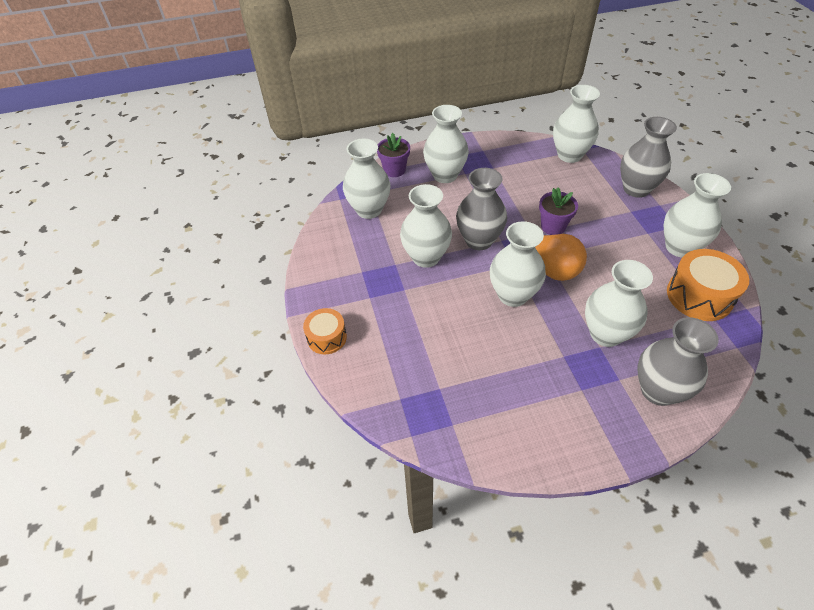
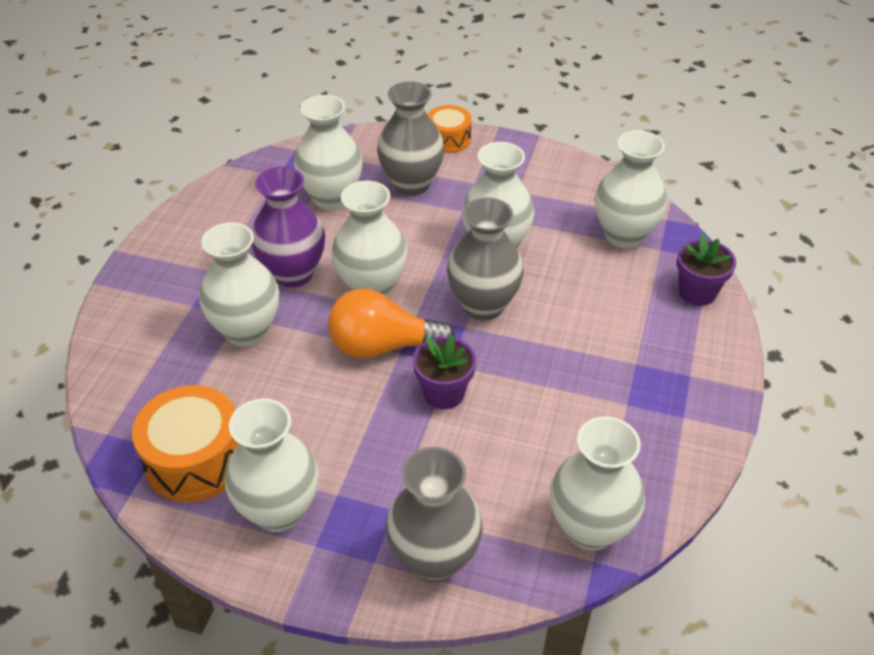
camera: 120 degrees right, 5 degrees down
white vase [423,105,469,183] -> white vase moved to [294,95,363,210]
grey vase [637,317,719,406] -> grey vase moved to [377,81,445,196]
none -> purple vase [251,167,325,287]

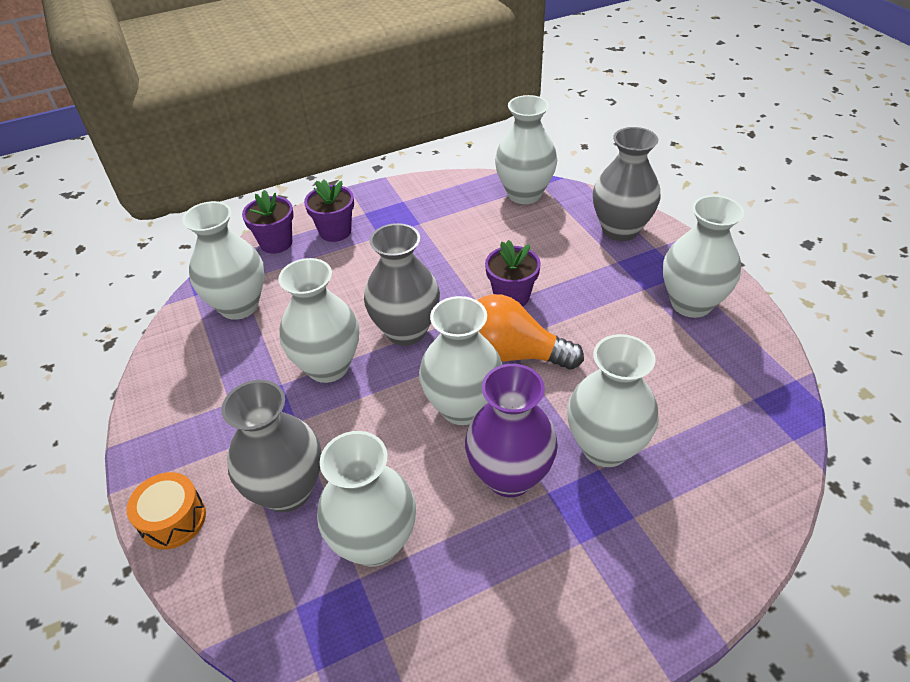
camera: 130 degrees left, 0 degrees up
orange drum [132,385,239,502] -> none
orange light bulb [328,288,455,359] -> orange light bulb turned 150 degrees clockwise [477,294,584,370]
none -> purple flower pot [304,179,354,242]

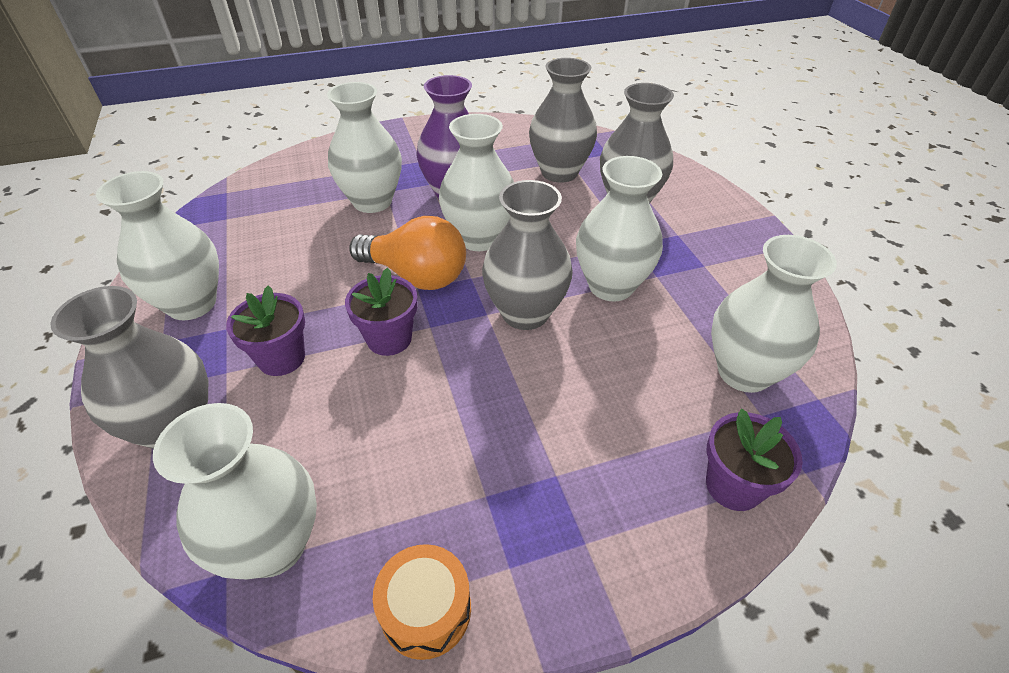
camera: 175 degrees left, 0 degrees up
orange drum [126,472,206,550] -> orange drum moved to [373,544,471,660]
purple flower pot [304,179,354,242] -> purple flower pot moved to [226,285,305,376]
white vase [317,431,416,567] -> grey vase [529,58,597,183]

